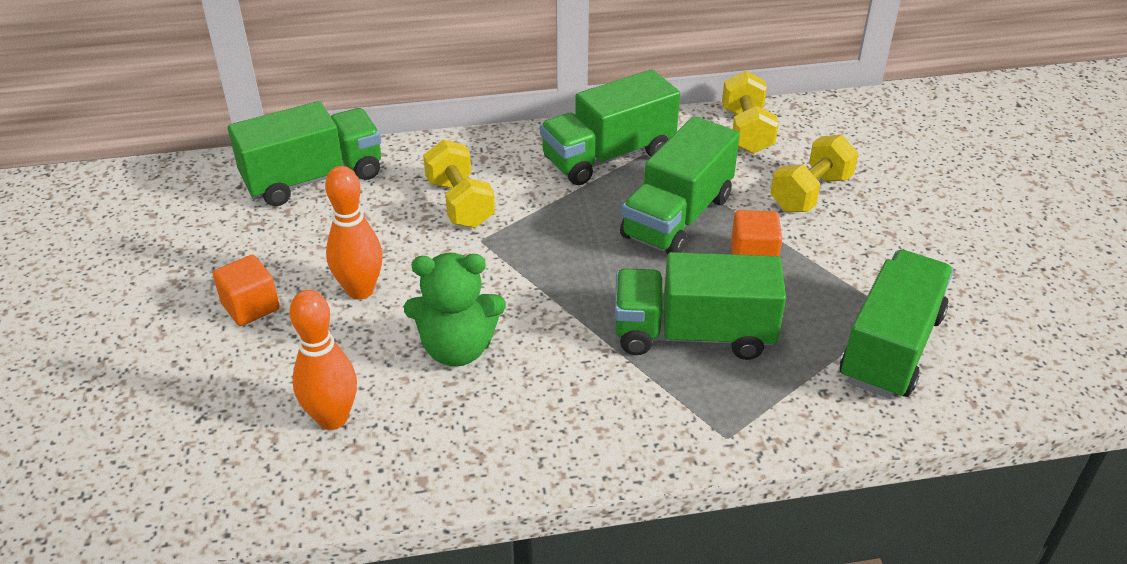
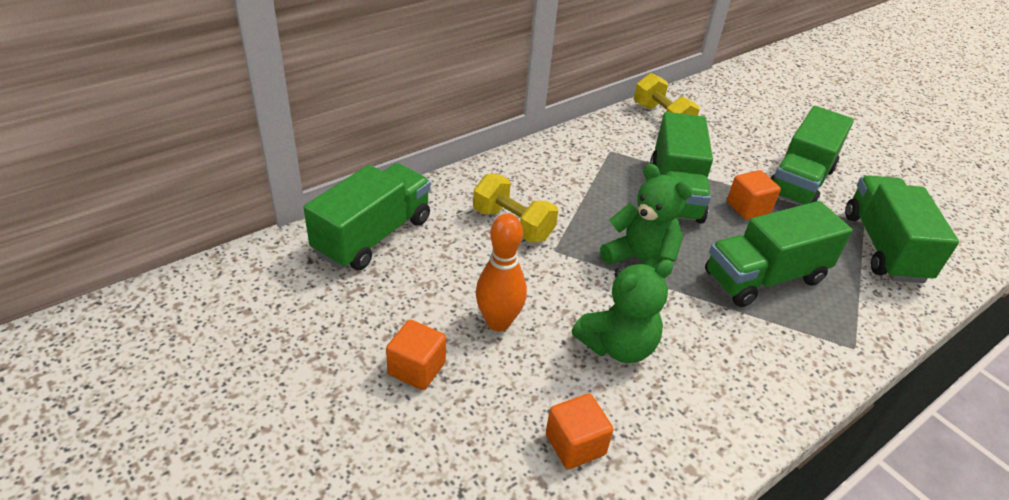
camera: 30 degrees left, 0 degrees up
orange bowling pin [289,290,357,430] -> orange cube [546,394,613,469]
green truck [540,69,680,185] -> green truck moved to [771,106,854,205]
yellow dumbbell [770,134,858,212] -> none
none -> green teddy bear [600,163,693,269]

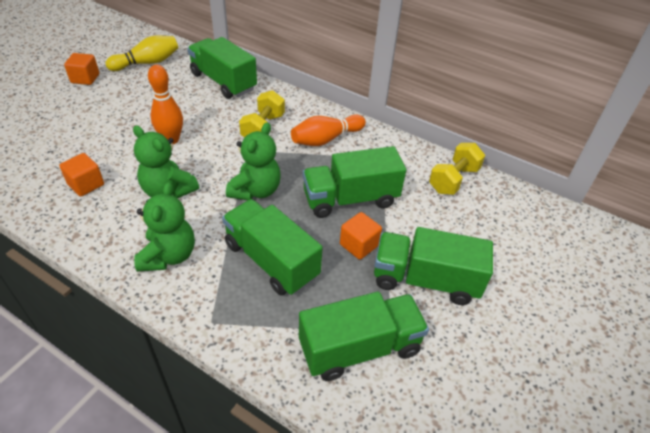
camera: 70 degrees right, 5 degrees up
green truck [303,163,431,270] -> green truck turned 150 degrees counterclockwise [187,37,257,99]
orange cube [386,320,446,390] -> orange cube moved to [64,53,99,85]
none -> yellow bowling pin [105,36,178,71]
none -> green teddy bear [134,182,195,272]
none -> orange bowling pin [291,114,366,146]

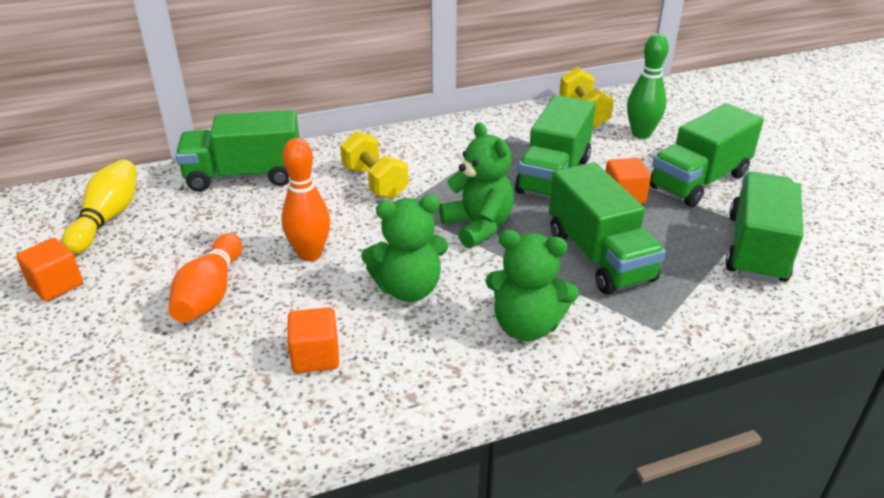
camera: 50 degrees left, 10 degrees down
green teddy bear [134,182,195,272] -> green teddy bear turned 150 degrees clockwise [486,230,579,341]
green truck [222,199,323,295] -> green truck turned 105 degrees counterclockwise [549,162,666,294]
orange bowling pin [291,114,366,146] -> orange bowling pin moved to [168,233,242,323]
none -> green bowling pin [627,34,669,139]

